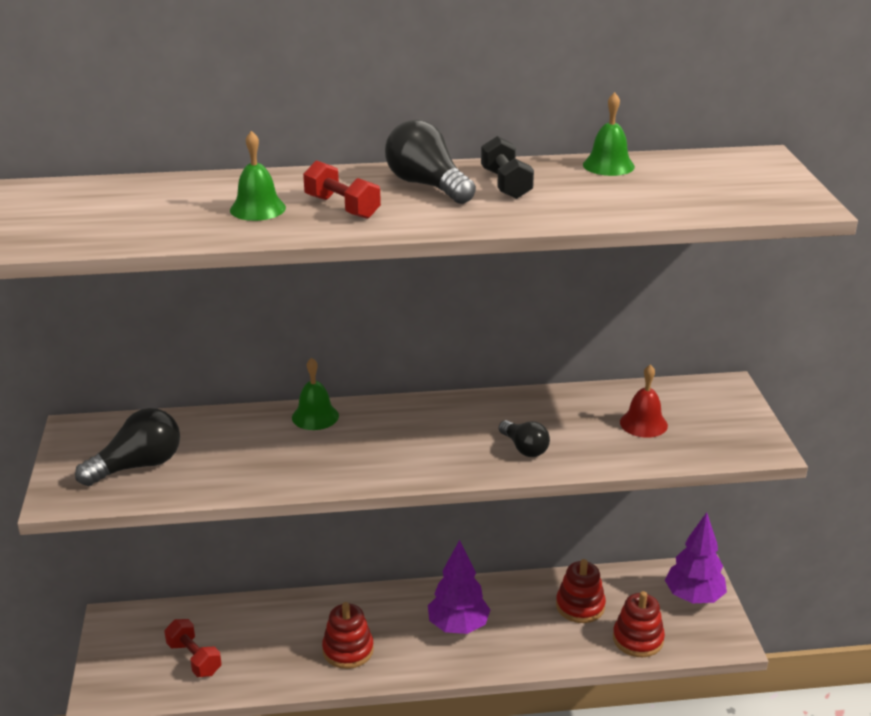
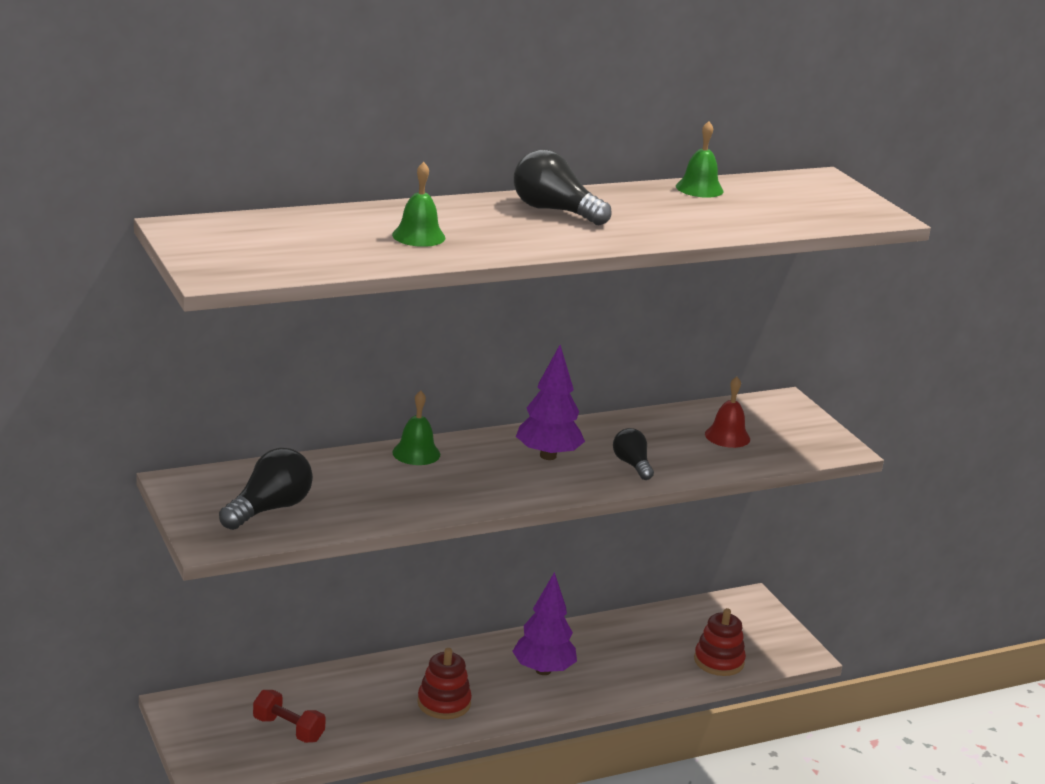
camera: 20 degrees left, 5 degrees down
red dumbbell [303,160,381,219] -> none
black dumbbell [481,136,534,199] -> none
black light bulb [499,420,550,457] -> black light bulb turned 150 degrees counterclockwise [613,428,654,480]
red stacking toy [556,559,606,623] -> none
purple tree [665,512,727,603] -> purple tree moved to [516,345,585,460]

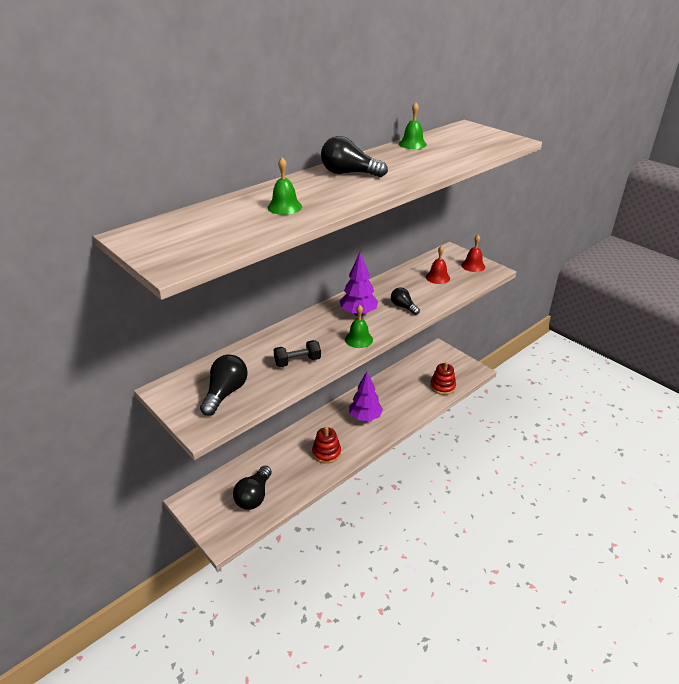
camera: 15 degrees left, 10 degrees up
red dumbbell [253,690,326,743] -> black light bulb [233,466,272,510]
green bell [392,390,440,465] -> green bell moved to [345,305,373,348]
none -> black dumbbell [274,340,321,367]
none -> red bell [461,235,485,272]

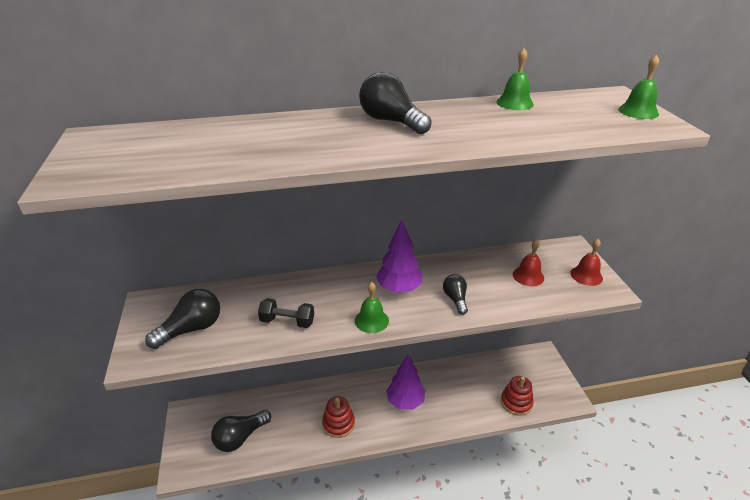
camera: 30 degrees right, 0 degrees up
green bell [268,157,302,215] -> green bell moved to [618,55,659,119]

